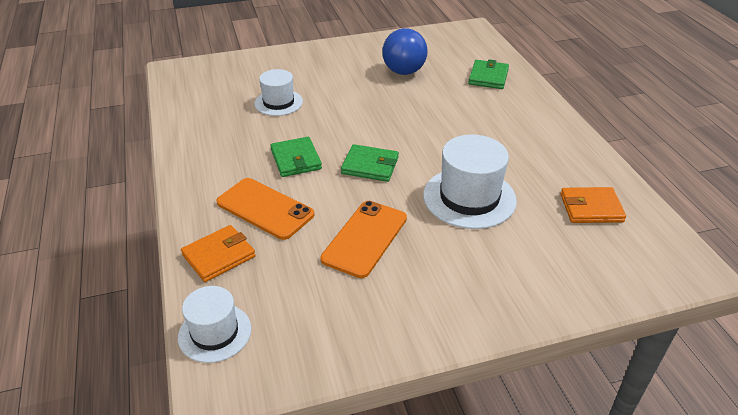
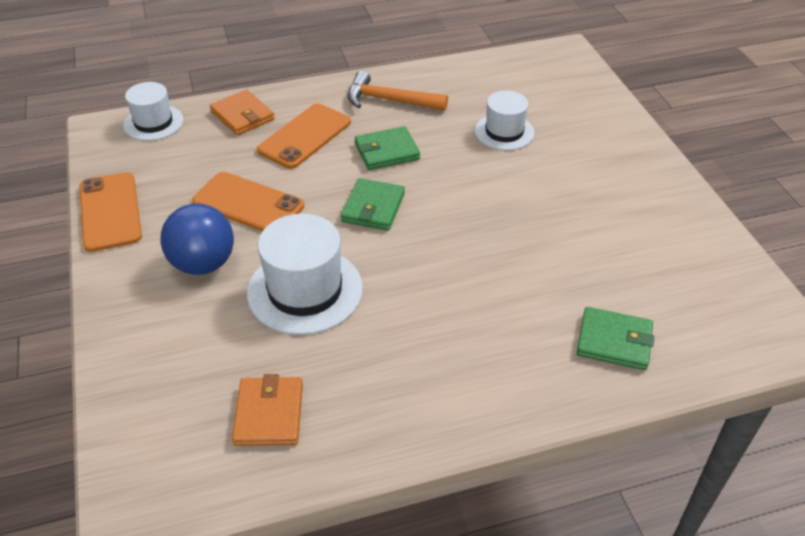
camera: 90 degrees right, 5 degrees up
blue ball [382,28,428,75] -> blue ball moved to [161,204,234,275]
none -> orange phone [79,172,142,252]
none -> orange hammer [348,71,448,111]

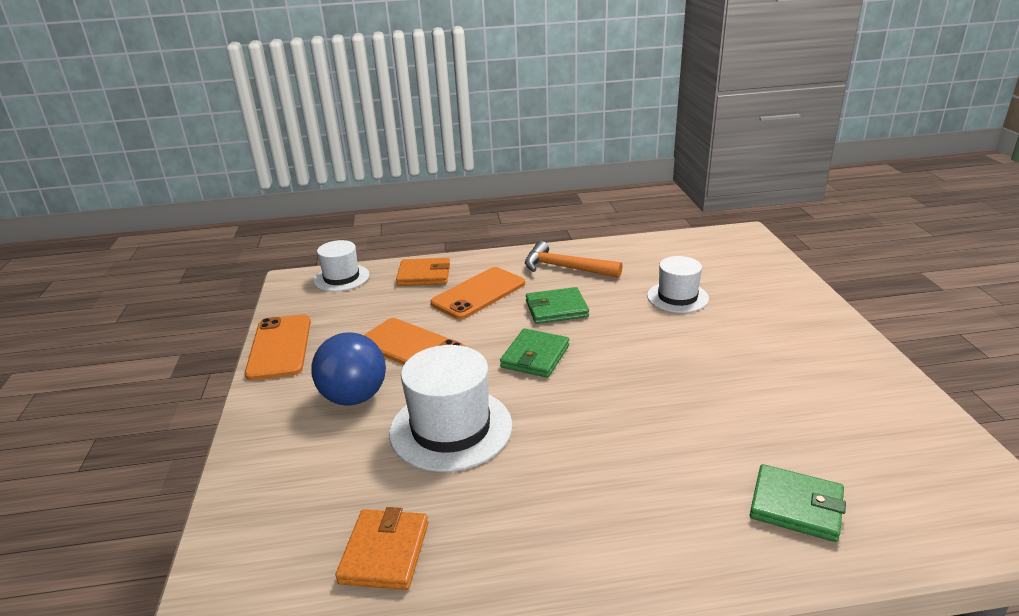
camera: 10 degrees right, 15 degrees down
orange wallet [210,90,275,135] -> orange wallet turned 60 degrees counterclockwise [396,258,450,286]

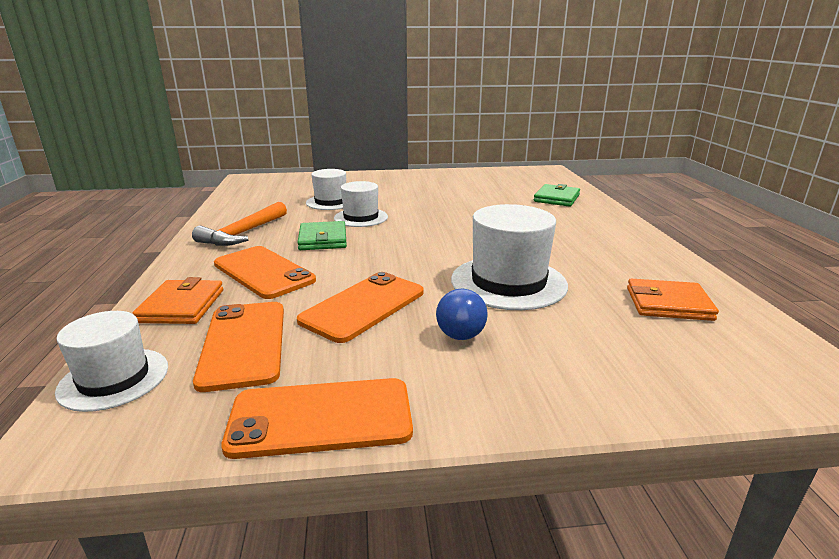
camera: 90 degrees left, 5 degrees down
blue ball [311,332,386,405] -> blue ball [436,289,488,340], size x0.58
green wallet [500,329,569,378] -> none
none -> orange phone [193,302,284,392]
none -> white hat [334,181,388,227]

